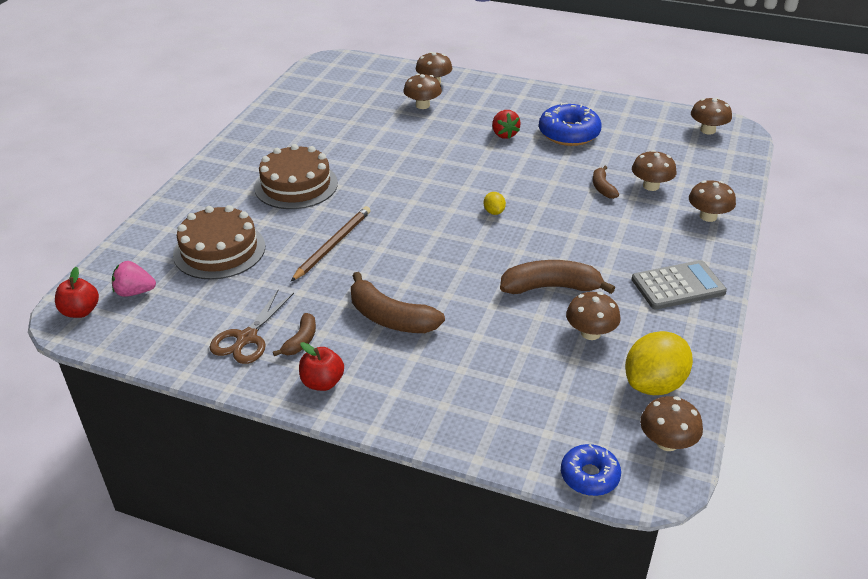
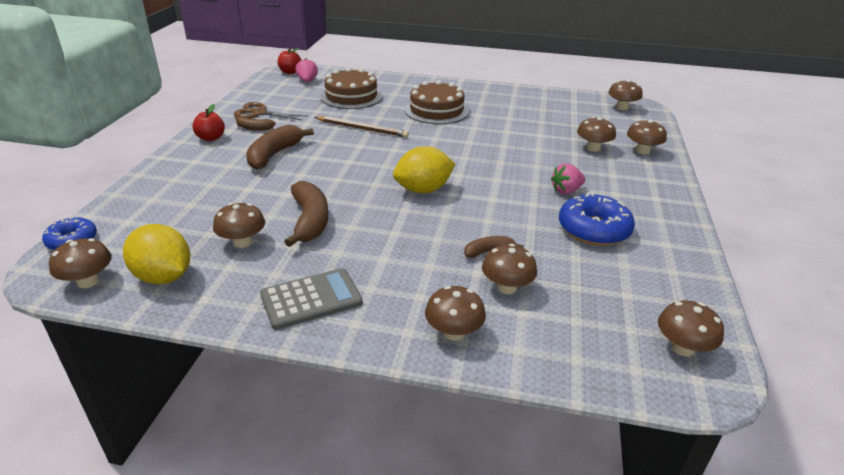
camera: 80 degrees right, 5 degrees down
yellow lemon [484,192,506,215] -> yellow lemon [393,146,455,193], size x2.21
red strawberry [492,110,521,139] -> pink strawberry [551,163,585,194]
grey calculator [631,260,727,310] -> grey calculator turned 90 degrees counterclockwise [260,268,363,330]
none -> brown mushroom [608,79,643,110]

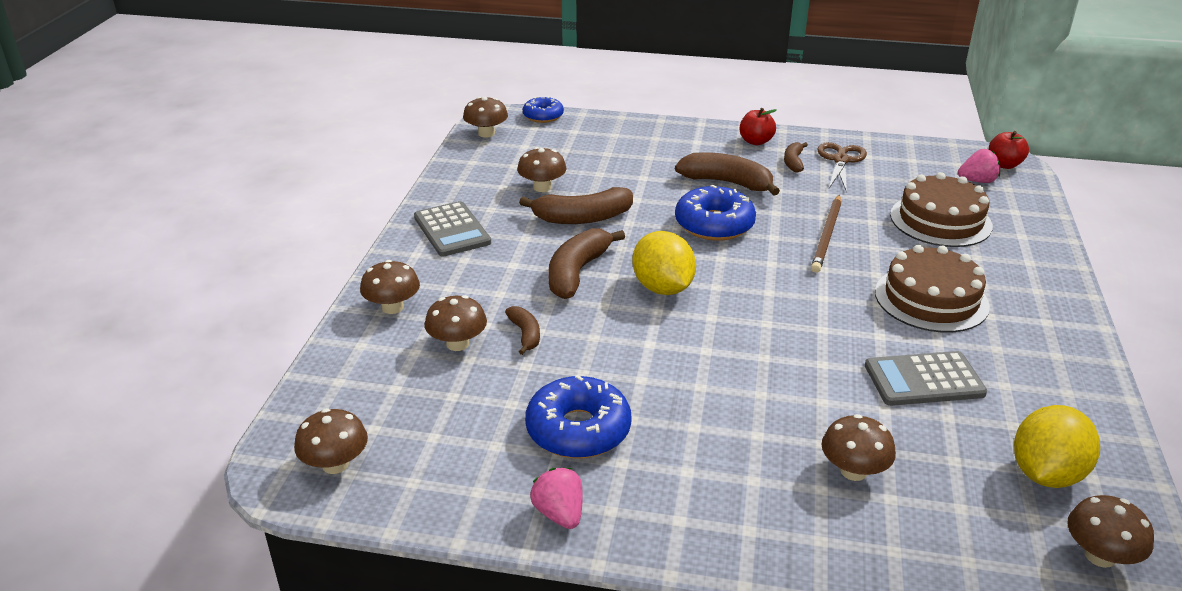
camera: 90 degrees right, 0 degrees up
yellow lemon [123,224,190,284] -> yellow lemon moved to [1014,405,1100,488]
pink strawberry [551,163,585,194] -> pink strawberry moved to [530,468,583,529]
brown mushroom [627,119,667,154] -> none
none -> brown banana [548,228,625,299]
none -> blue donut [675,185,756,241]
none -> grey calculator [865,351,987,406]

